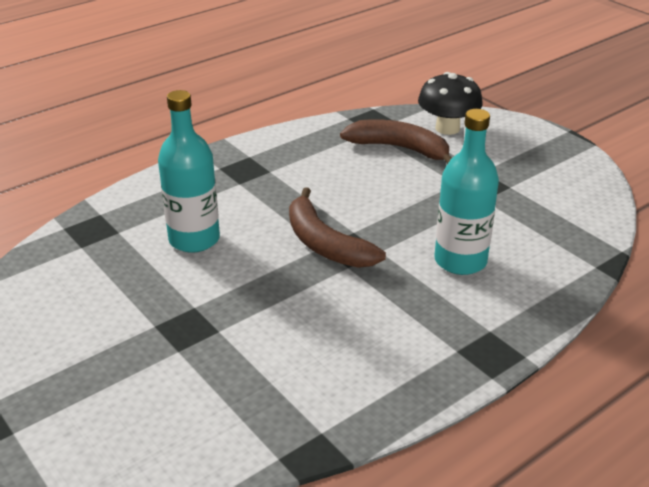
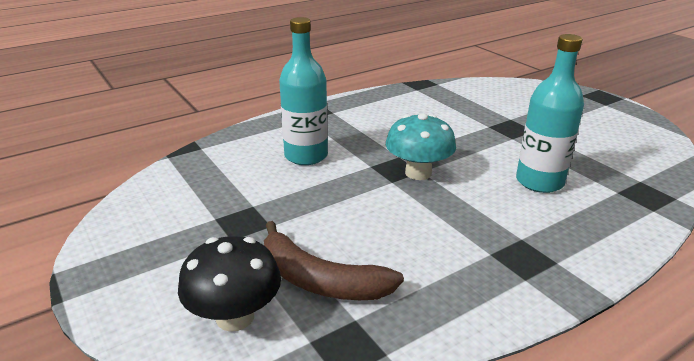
camera: 175 degrees left, 5 degrees down
brown banana [289,187,386,268] -> turquoise mushroom [386,113,456,180]

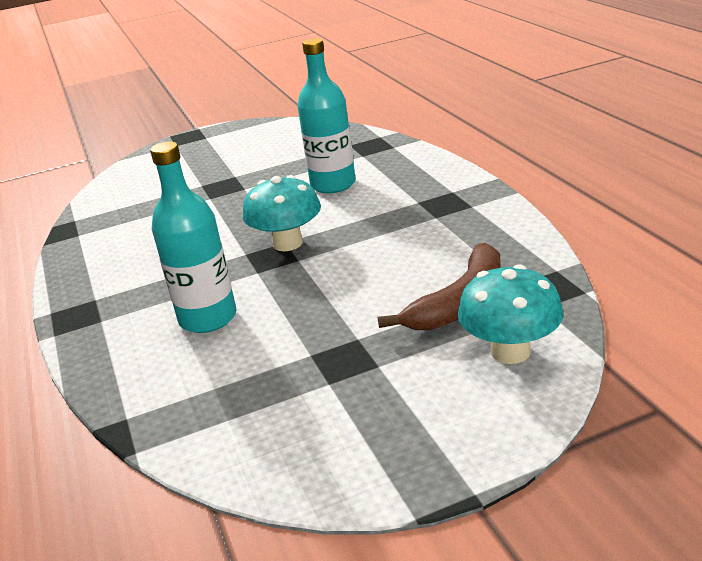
camera: 75 degrees left, 0 degrees up
black mushroom [178,236,281,332] -> turquoise mushroom [458,264,563,364]

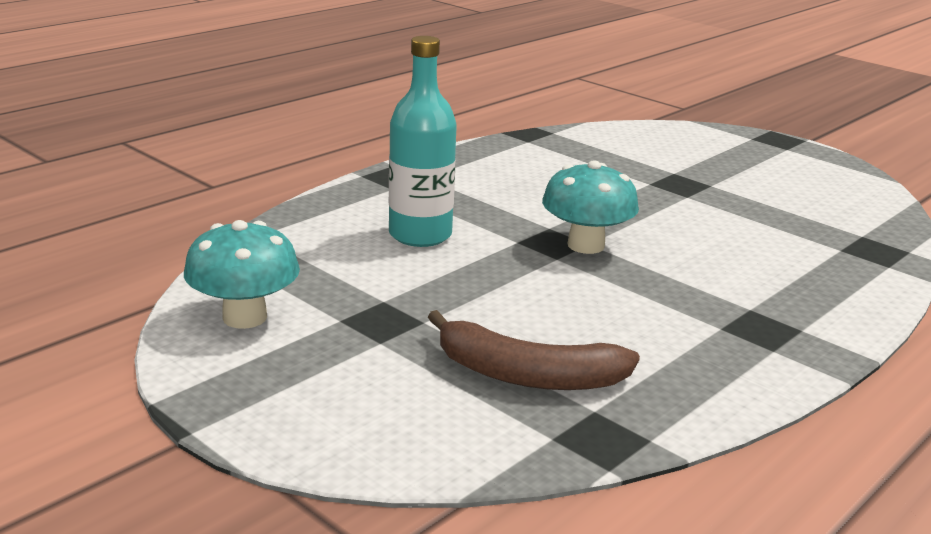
camera: 60 degrees right, 5 degrees down
turquoise bottle [297,38,356,193] -> none
turquoise mushroom [458,264,563,364] -> turquoise mushroom moved to [184,220,300,329]

